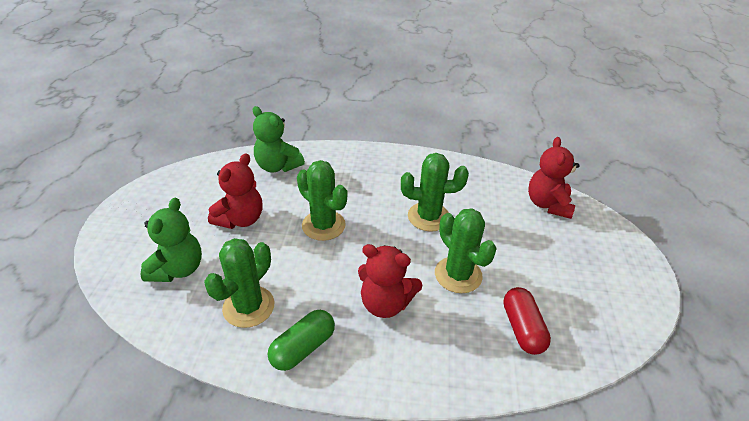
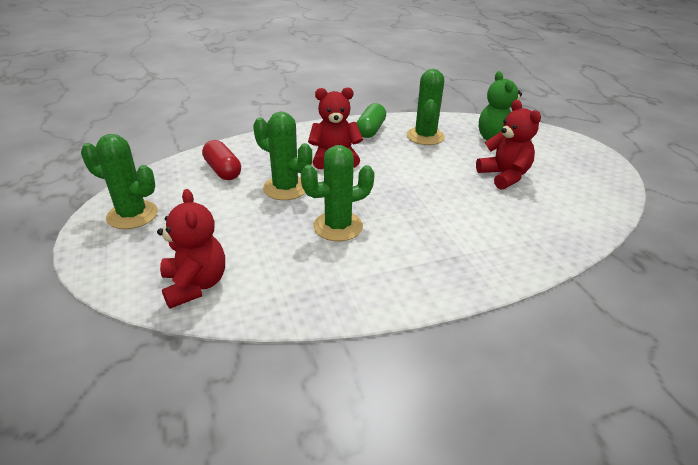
camera: 155 degrees right, 5 degrees down
red teddy bear [208,153,262,229] -> red teddy bear turned 150 degrees clockwise [476,100,541,189]
green teddy bear [253,106,305,172] -> none
green cactus [297,160,347,241] -> green cactus moved to [81,134,158,229]

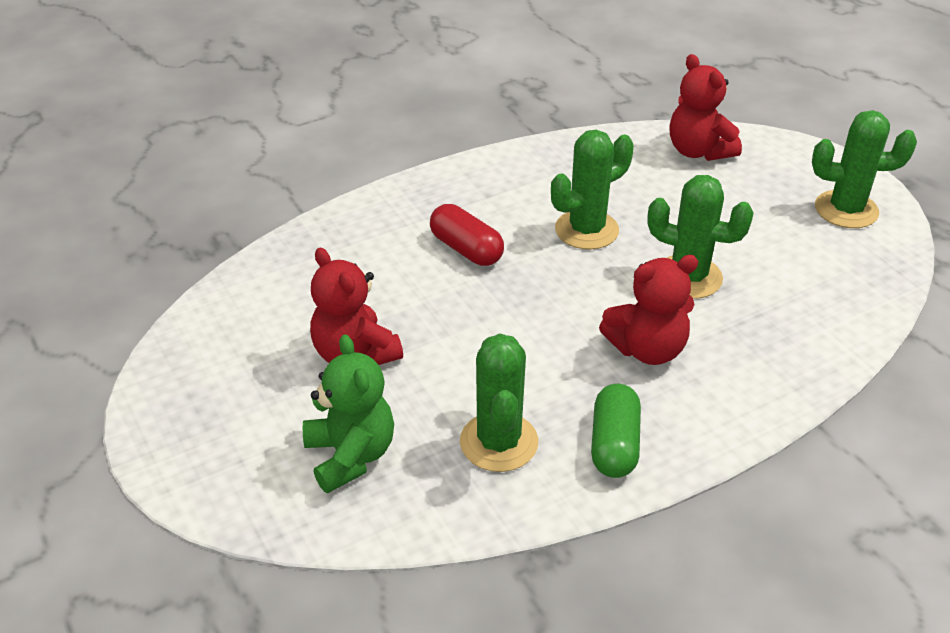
camera: 170 degrees right, 5 degrees up
red capsule [202,140,241,180] -> red capsule moved to [430,204,504,266]

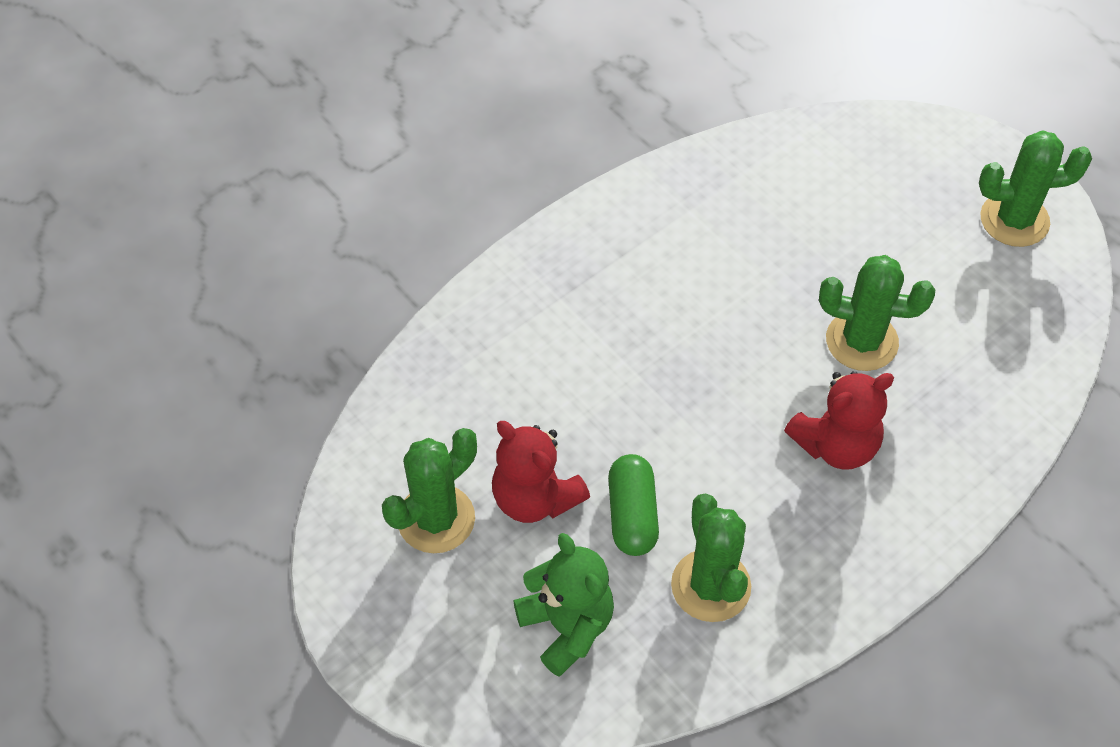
camera: 10 degrees left, 15 degrees up
red capsule [430,204,504,266] -> none
green cactus [551,130,634,249] -> green cactus moved to [382,428,477,553]
green capsule [591,384,641,478] -> green capsule moved to [608,454,659,556]
red teddy bear [670,54,742,161] -> none

